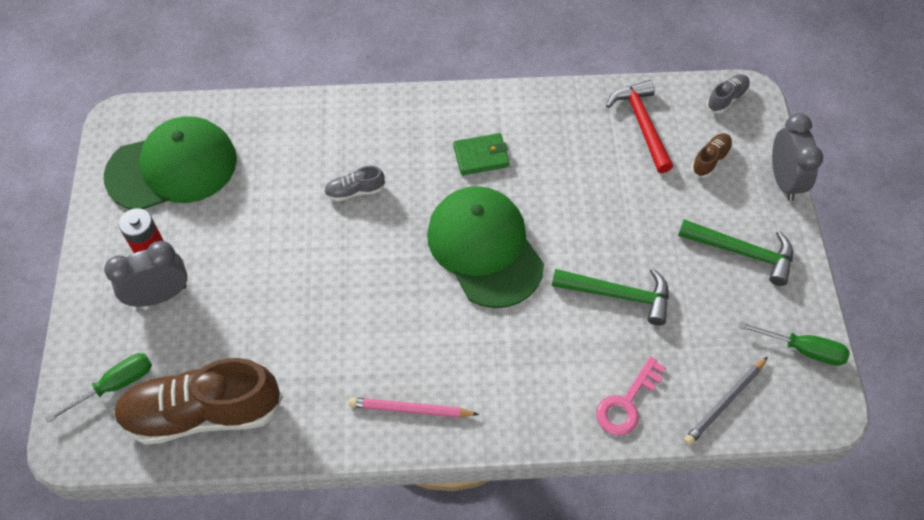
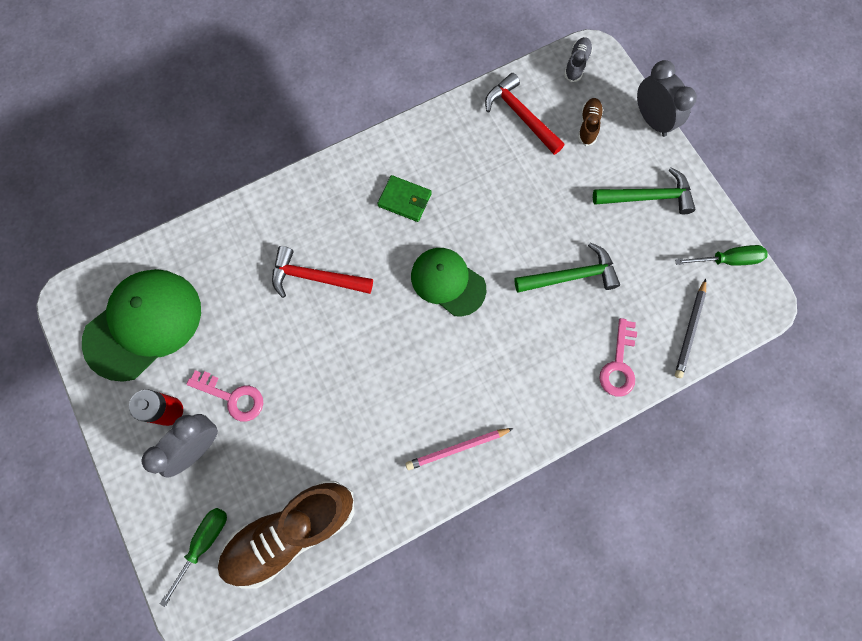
camera: 25 degrees left, 15 degrees up
grey shoe [324,166,385,201] -> red hammer [272,246,373,298]
green cap [427,186,544,308] -> green cap [411,248,486,316], size x0.66
green wallet [453,133,509,175] -> green wallet turned 60 degrees clockwise [377,175,432,222]
none -> pink key [186,370,263,422]

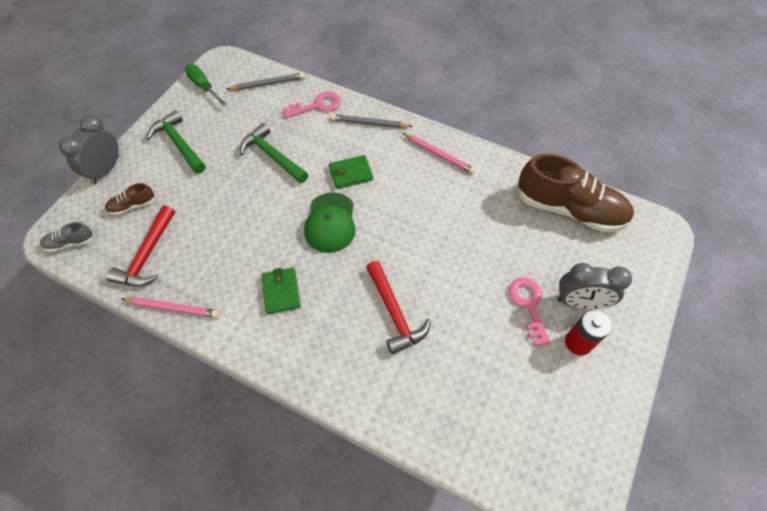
camera: 125 degrees left, 15 degrees down
green cap [82,269,201,382] -> none
green screwdriver [160,508,227,607] -> none
none -> pink pencil [122,297,219,318]
none -> green wallet [329,155,373,189]
none -> grey pencil [331,114,413,128]

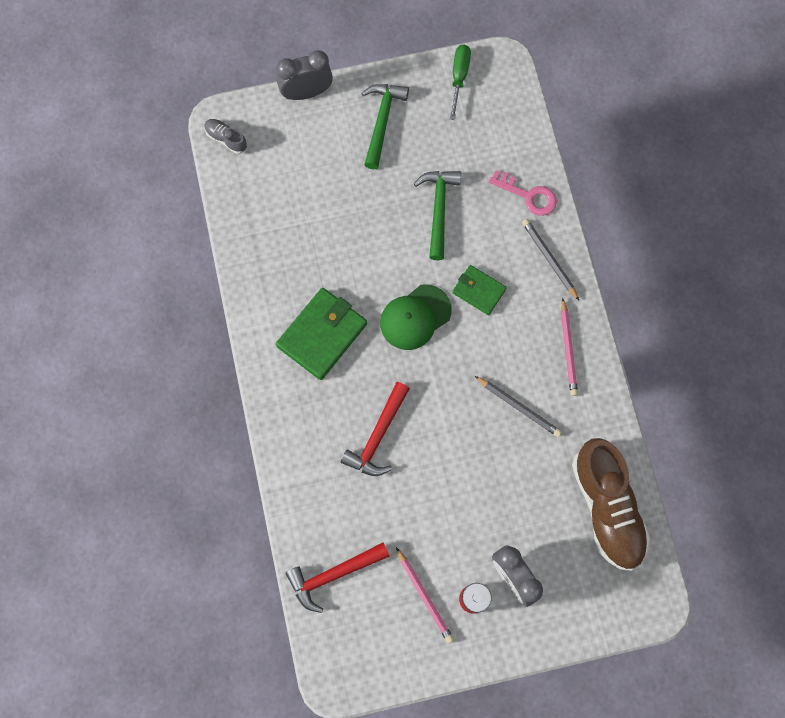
camera: 50 degrees right, 15 degrees up
brown shoe [105,183,156,215] -> none
red hammer [106,205,175,286] -> red hammer moved to [285,542,390,613]
pink pencil [122,297,219,318] -> pink pencil moved to [396,547,454,643]
grey pencil [226,73,305,90] -> grey pencil moved to [475,376,562,437]
green wallet [261,268,301,314] -> green wallet [276,288,367,380], size x1.71
pink key [509,278,551,346] -> none

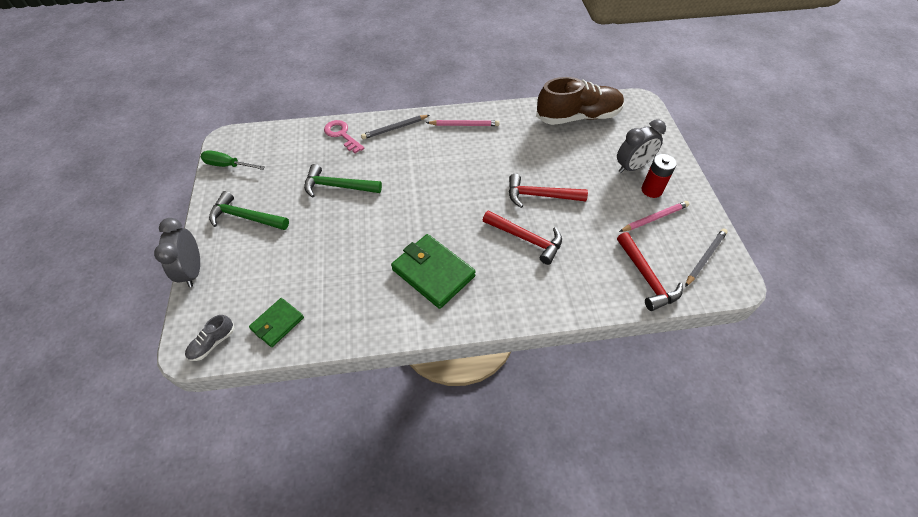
camera: 85 degrees left, 20 degrees down
green cap [380,284,452,350] -> none
green wallet [452,265,507,315] -> green wallet moved to [249,298,304,347]
grey pencil [475,376,562,437] -> grey pencil moved to [685,229,728,287]
pink key [489,170,557,216] -> pink key turned 75 degrees counterclockwise [324,120,365,153]
none -> red hammer [509,174,588,208]

